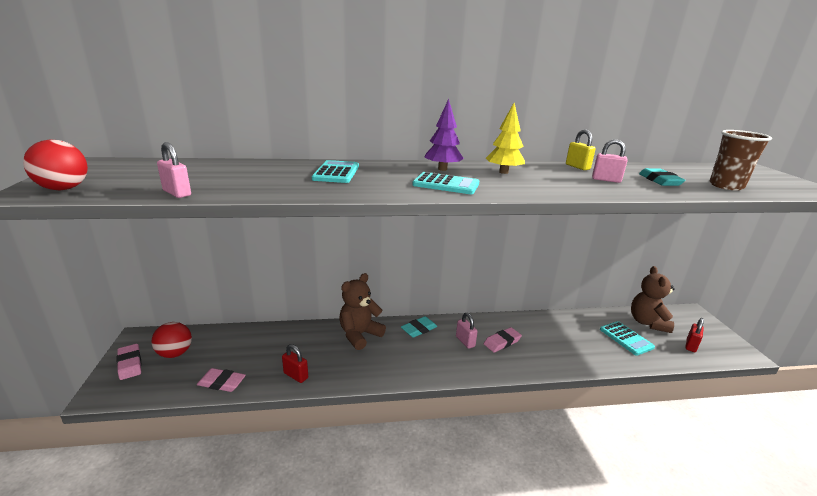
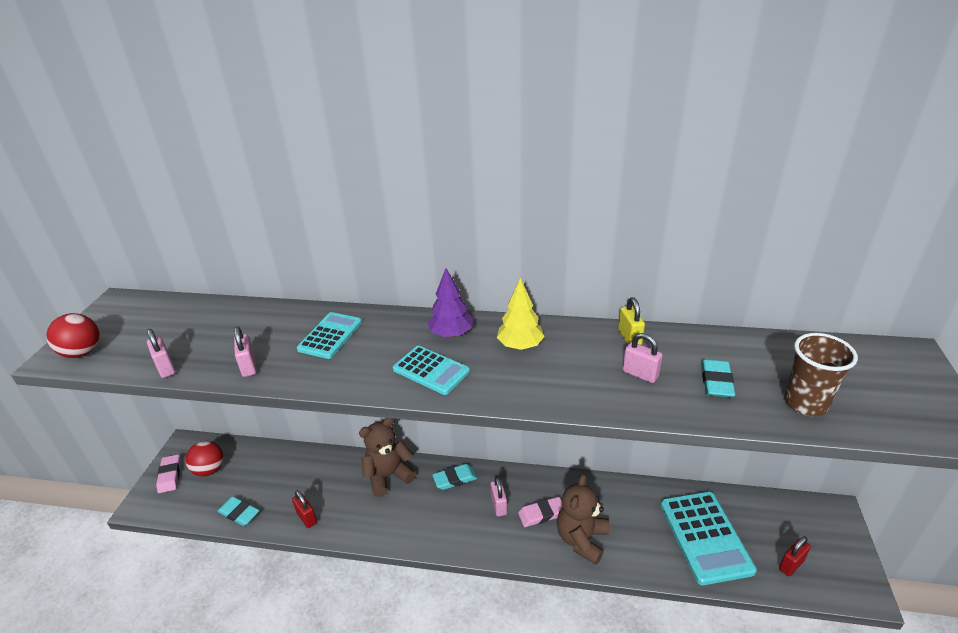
camera: 20 degrees right, 10 degrees up
pink eraser [197,368,246,392] -> turquoise eraser [217,496,259,526]
turquoise calculator [600,321,655,356] -> turquoise calculator [660,491,757,585], size x1.66
brown teddy bear [631,266,675,333] -> brown teddy bear moved to [557,474,609,565]
none -> pink padlock [234,326,256,377]

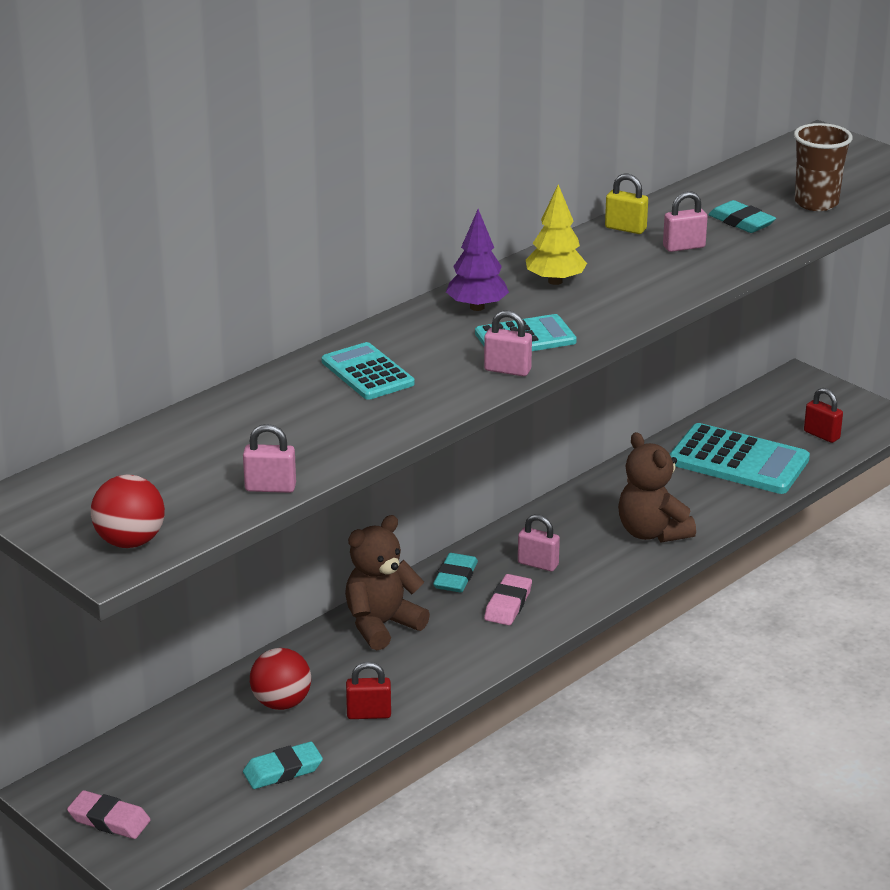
camera: 55 degrees left, 5 degrees down
red ball [186,441,223,476] -> red ball moved to [250,648,311,710]
pink padlock [234,326,256,377] -> pink padlock moved to [484,310,532,376]
brown teddy bear [359,418,416,497] -> brown teddy bear turned 45 degrees clockwise [345,515,430,650]
pink eraser [518,497,563,527] -> pink eraser moved to [484,574,532,625]
red padlock [779,536,811,576] -> red padlock turned 45 degrees counterclockwise [804,388,843,443]

